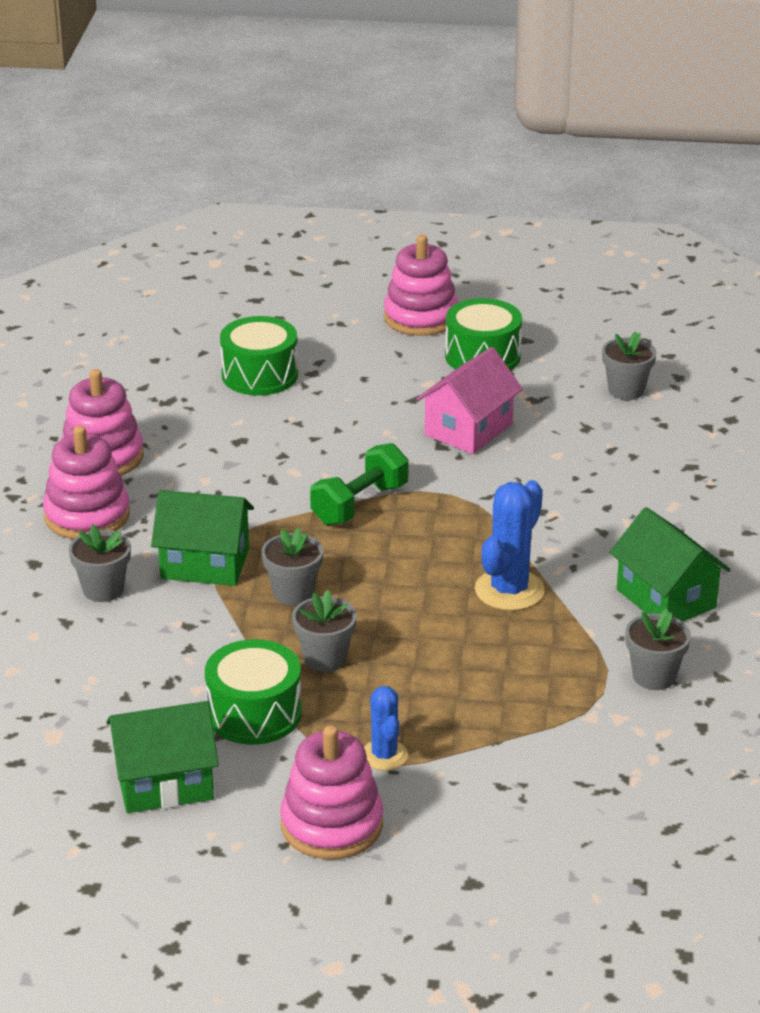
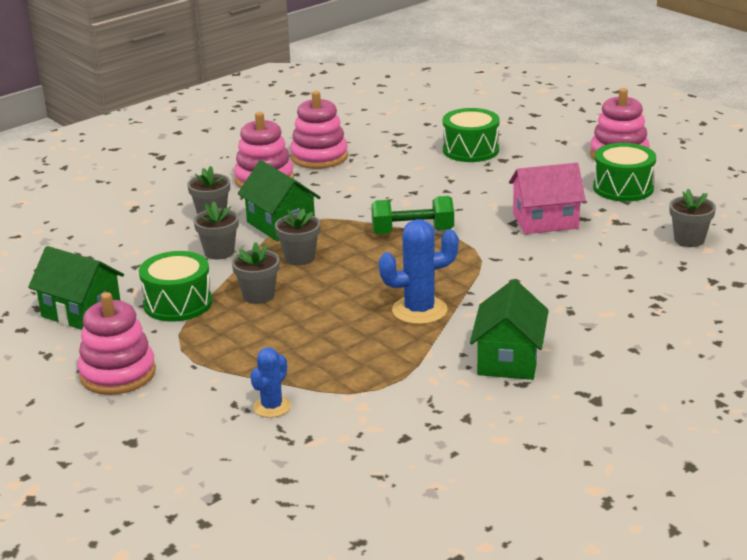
camera: 45 degrees right, 5 degrees down
blue cactus [364,686,408,771] -> blue cactus moved to [250,347,291,418]
grey flower pot [625,609,691,690] -> grey flower pot moved to [193,201,239,260]

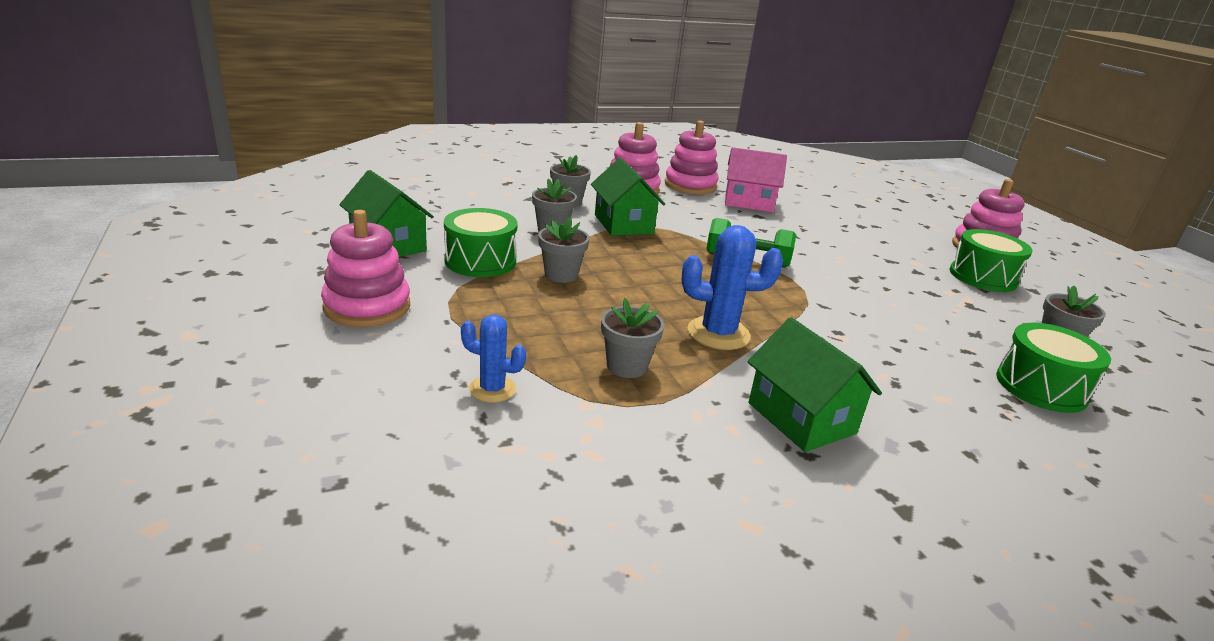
camera: 15 degrees right, 0 degrees up
blue cactus [250,347,291,418] -> blue cactus turned 60 degrees clockwise [461,314,526,403]
grey flower pot [275,208,320,265] -> grey flower pot moved to [601,298,664,378]
green drum [443,108,499,162] -> green drum moved to [996,323,1111,413]
green house [470,279,549,380] -> green house turned 60 degrees counterclockwise [747,317,882,452]
pink house [509,163,586,234] -> pink house moved to [725,147,787,212]

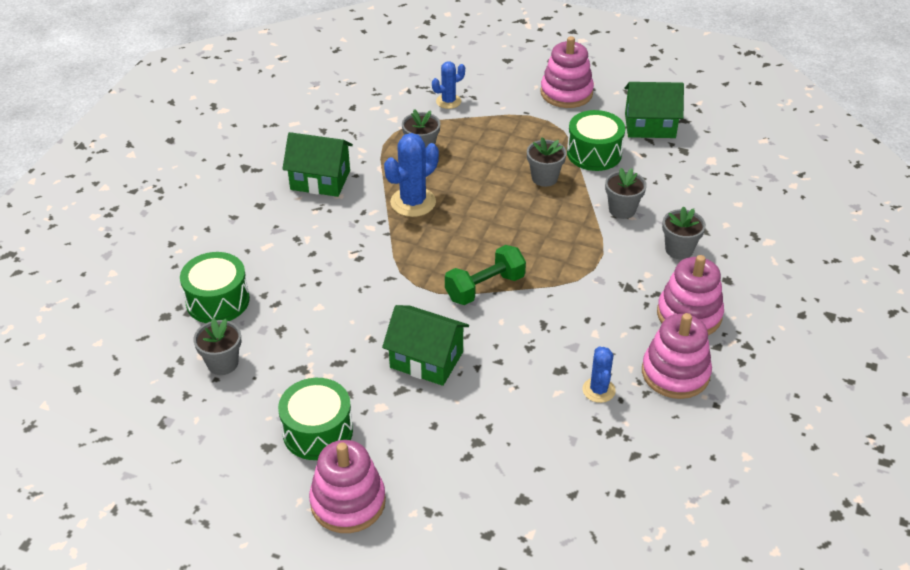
camera: 135 degrees right, 15 degrees up
green house [591,158,665,236] -> green house moved to [382,305,469,386]
pink house [725,147,787,212] -> blue cactus [583,347,616,403]

